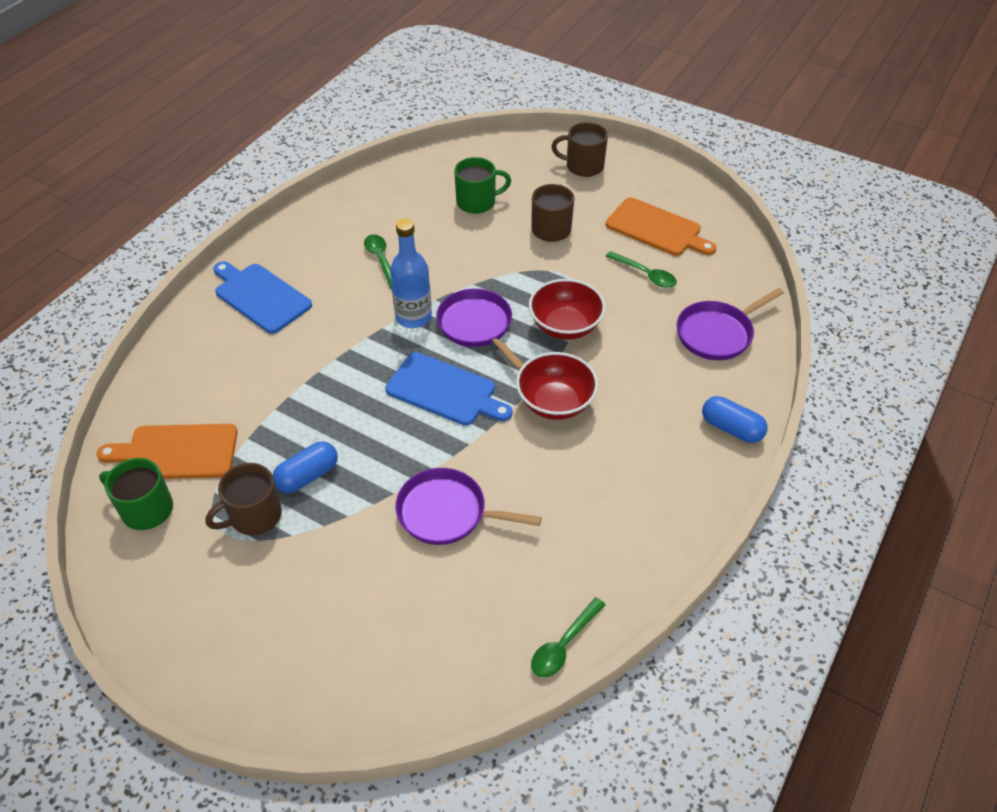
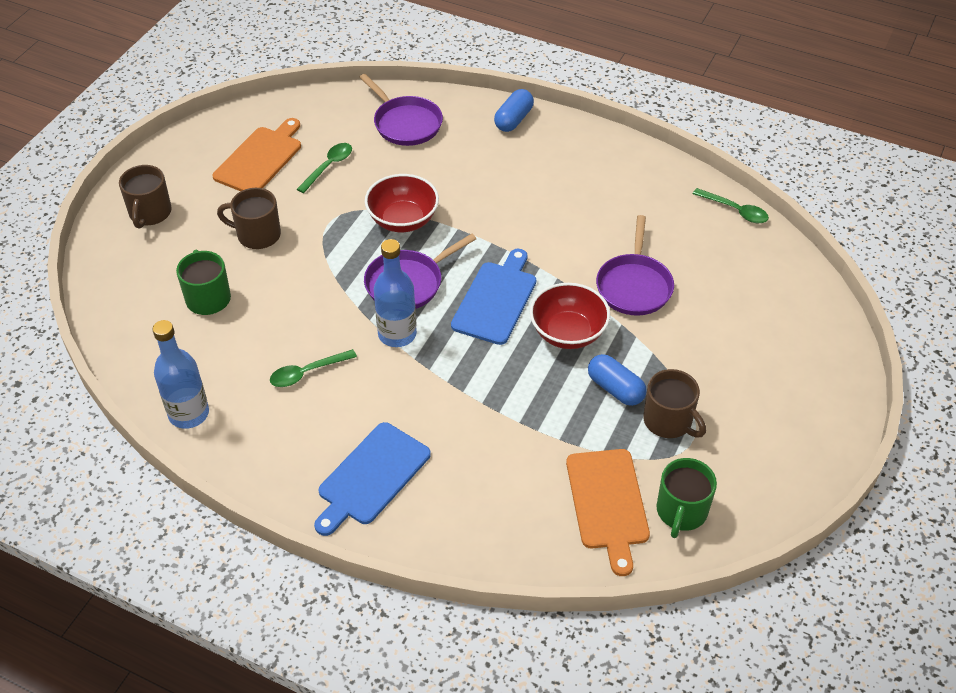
camera: 95 degrees left, 0 degrees up
red bowl [516,352,598,420] -> red bowl moved to [530,283,610,349]
none -> blue bottle [152,320,209,429]

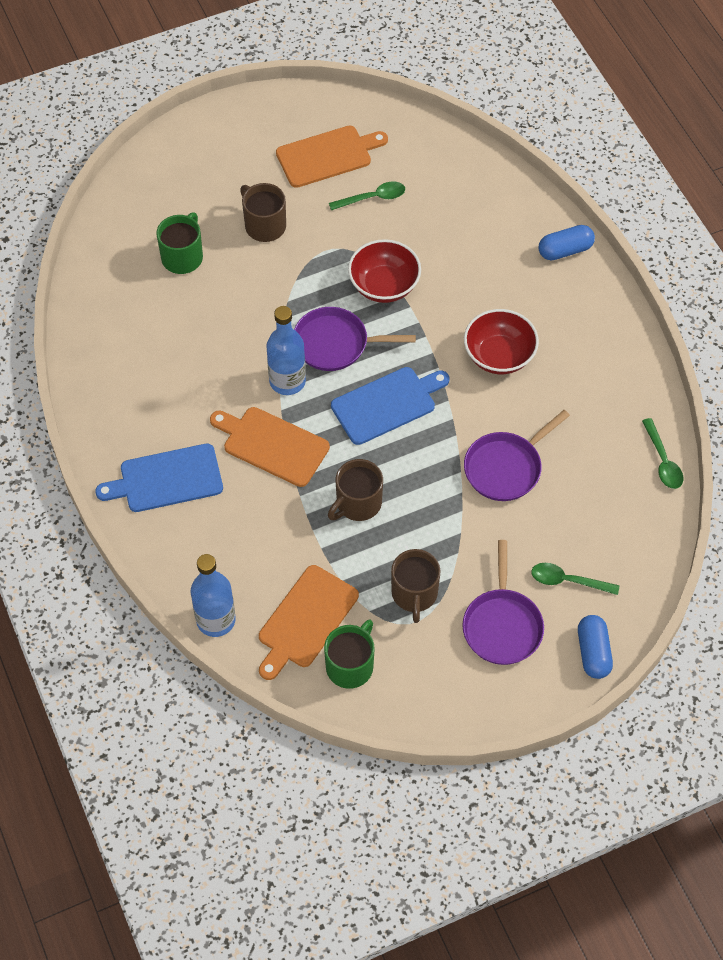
camera: 40 degrees right, 10 degrees up
brown mug [119,165,172,228] -> brown mug moved to [328,459,383,521]
blue bottle [152,320,209,429] -> blue bottle moved to [191,554,235,637]
green spoon [270,349,357,387] -> green spoon moved to [531,563,619,595]
purple pan [359,74,443,146] -> purple pan moved to [462,540,544,665]
red bowl [530,283,610,349] -> red bowl moved to [464,309,539,374]
blue capsule [588,354,647,406] -> blue capsule moved to [578,615,613,679]
green mug [657,458,717,538] -> green mug turned 150 degrees clockwise [324,619,375,689]
none -> orange cutting board [210,407,330,487]

